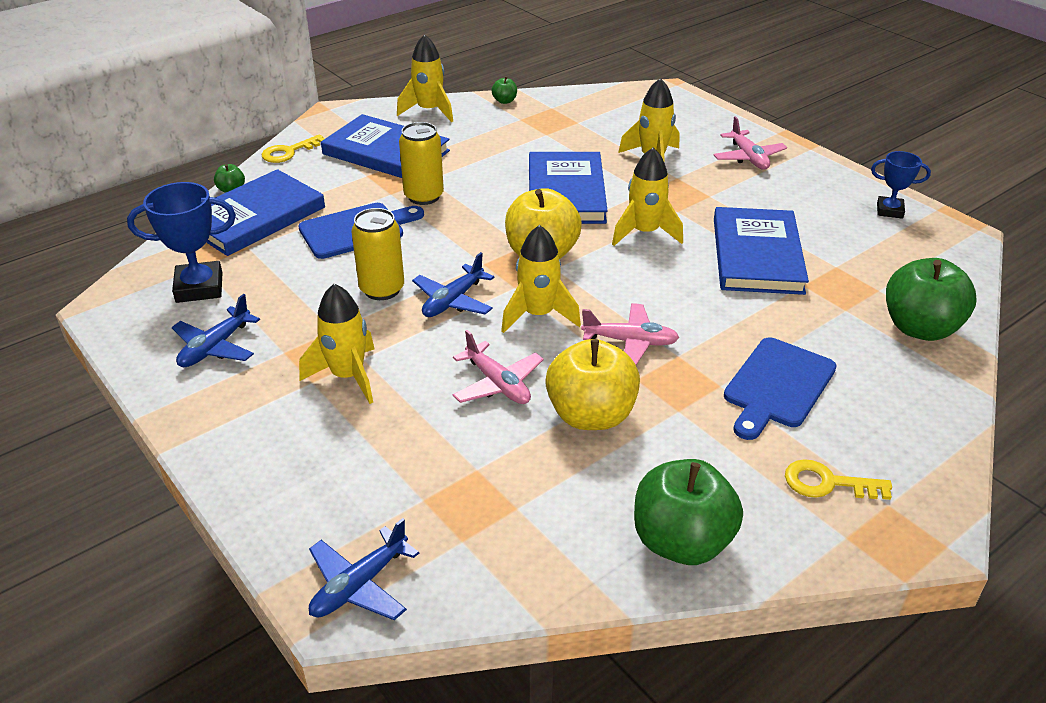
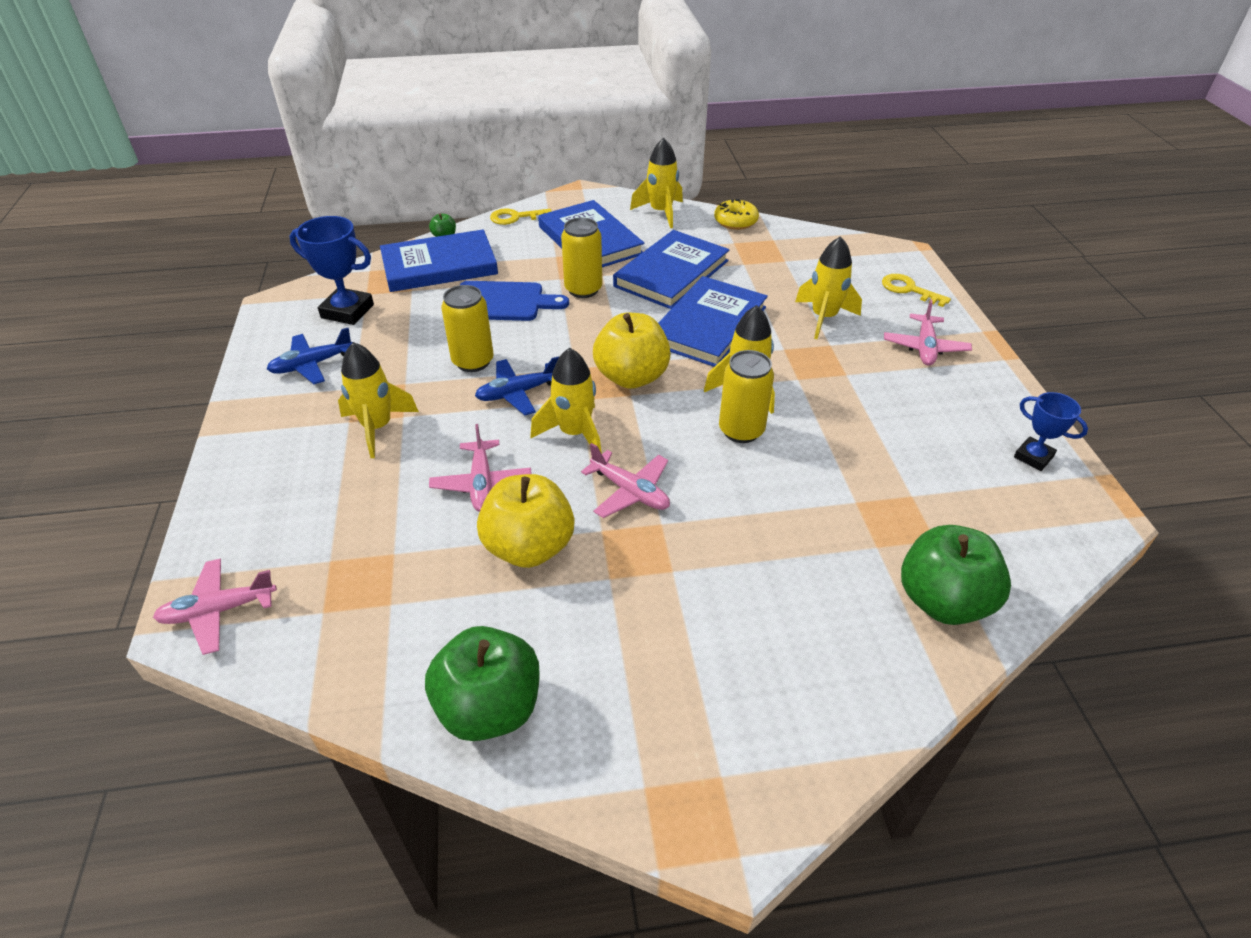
camera: 30 degrees right, 5 degrees up
blue plane [309,518,419,620] -> pink plane [153,558,277,655]
green apple [492,76,517,104] -> yellow donut [714,199,759,230]
blue book [714,207,809,295] -> blue book moved to [613,230,730,309]
blue cutting board [724,337,837,440] -> none
yellow key [785,459,892,500] -> yellow key moved to [882,274,951,307]
none -> yellow can [719,350,774,443]

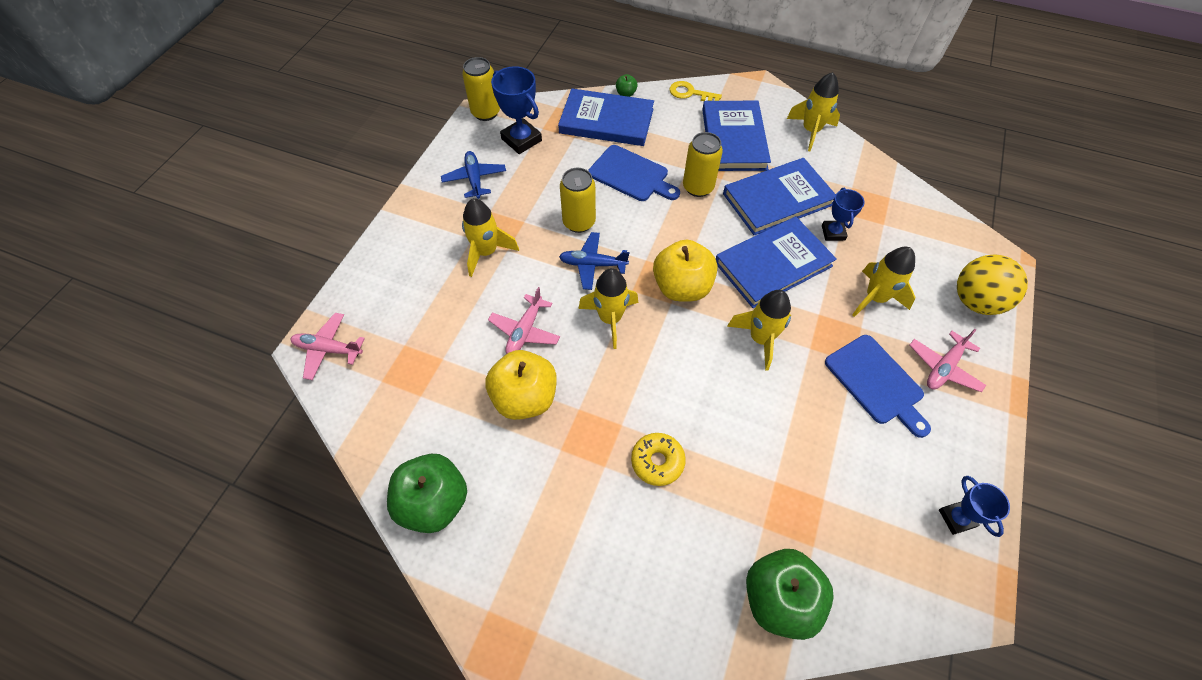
camera: 30 degrees right, 15 degrees up
blue plane [267,328,353,384] -> blue plane turned 75 degrees clockwise [441,151,506,199]
pink plane [581,443,670,518] -> none
yellow donut [714,199,759,230] -> yellow donut moved to [631,433,686,486]
yellow can [719,350,774,443] -> yellow can moved to [462,57,500,121]
yellow key [882,274,951,307] -> yellow ball [957,255,1028,315]
none -> blue trophy [822,188,865,241]
none -> blue cutting board [825,335,931,438]

